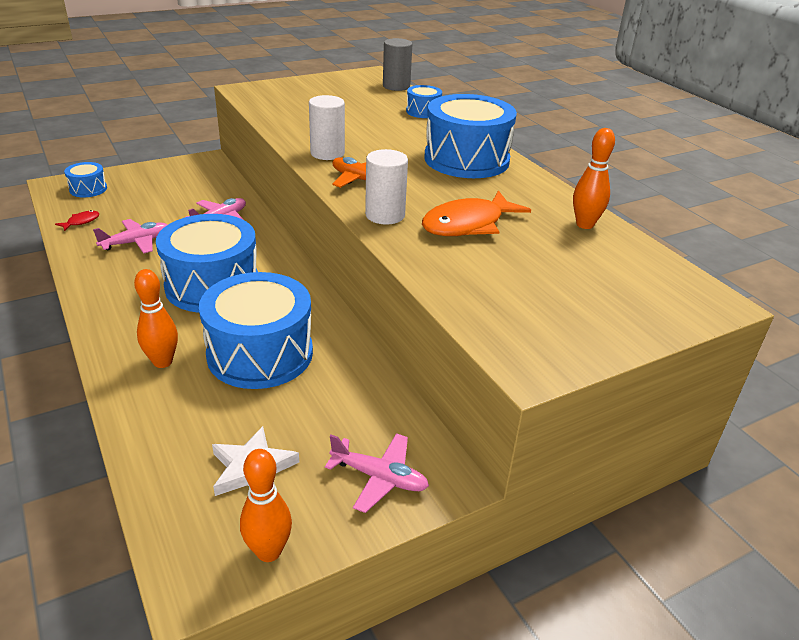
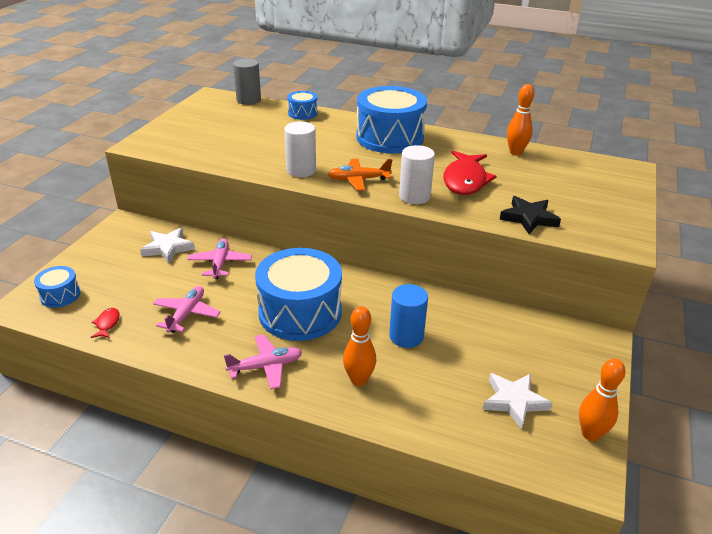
camera: 40 degrees left, 0 degrees up
blue drum [199,272,313,389] -> blue cylinder [389,284,428,348]
pink plane [325,433,429,513] -> pink plane moved to [224,334,302,389]
orange fish [422,190,531,236] -> red fish [443,151,496,195]
none -> white star [140,228,195,263]
none -> black star [500,196,561,234]

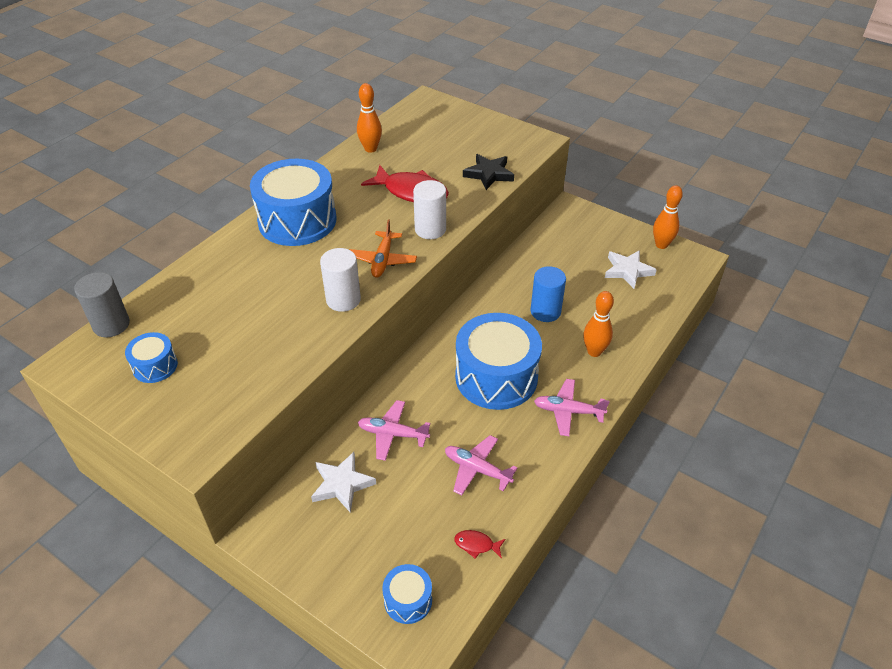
camera: 75 degrees left, 10 degrees up
pink plane [224,334,302,389] -> pink plane turned 75 degrees counterclockwise [534,379,609,436]
blue drum [287,91,318,120] -> blue drum moved to [125,332,178,383]

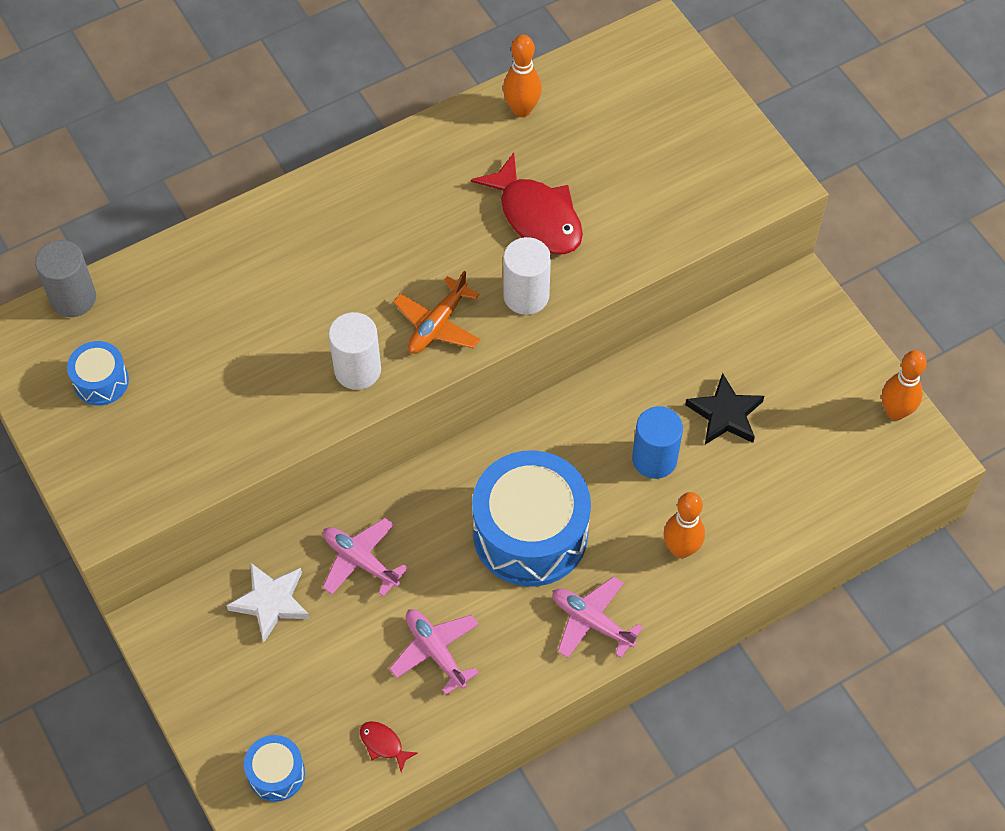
camera: 25 degrees right, 15 degrees up
blue drum [250,159,336,246] -> none
black star [463,154,514,190] -> black star moved to [685,373,764,445]
white star [605,250,657,289] -> none

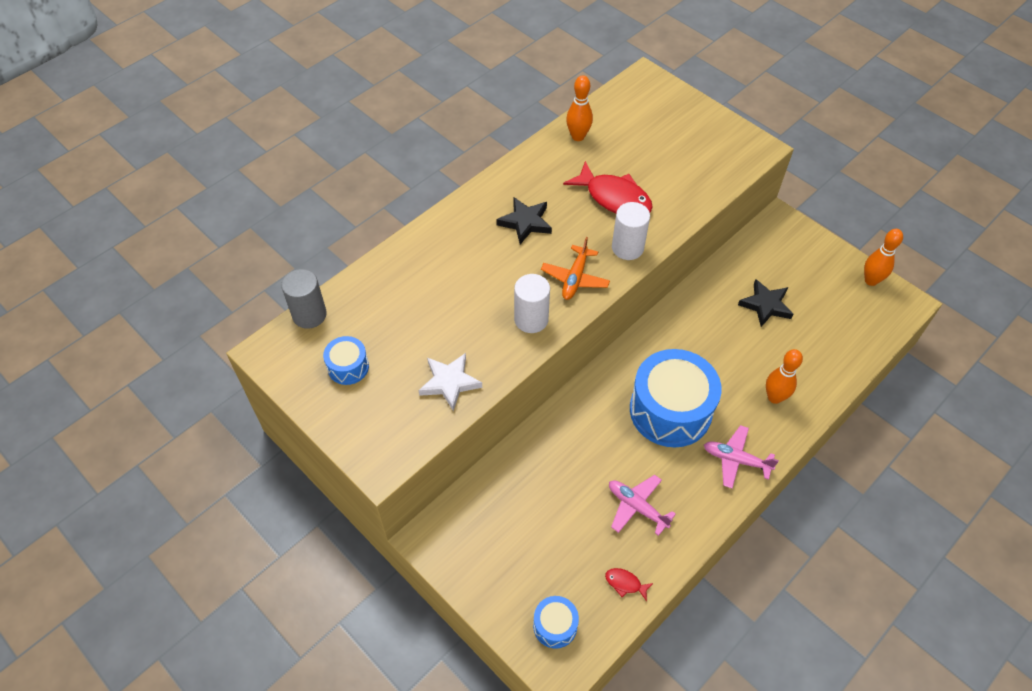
camera: 15 degrees left, 5 degrees down
white star [226,563,310,642] -> white star moved to [419,353,482,411]
pink plane [322,518,408,597] -> none
blue cylinder [632,406,683,479] -> none
none -> black star [496,197,552,244]

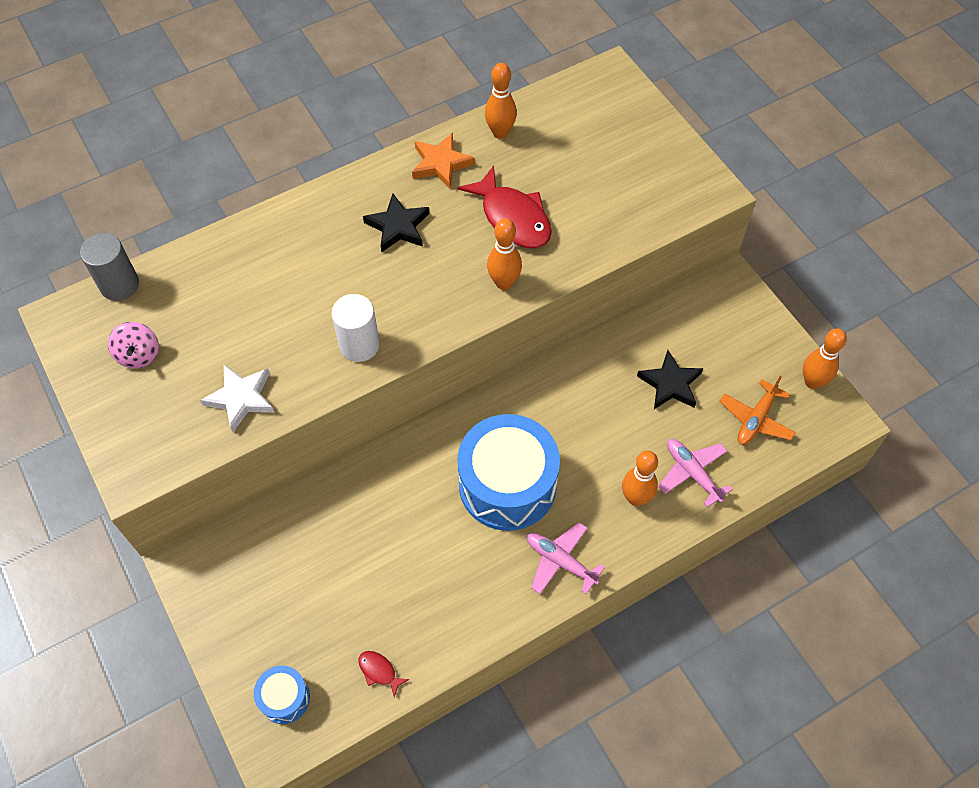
camera: 15 degrees right, 5 degrees up
blue drum [323,336,369,385] -> pink spinning top [108,322,159,368]
orange plane [541,237,610,300] -> orange plane moved to [720,376,796,445]
pink plane [609,475,676,536] -> pink plane moved to [658,439,733,508]
white cylinder [612,202,650,260] -> orange bowling pin [487,218,522,290]
none -> orange star [412,133,475,189]

